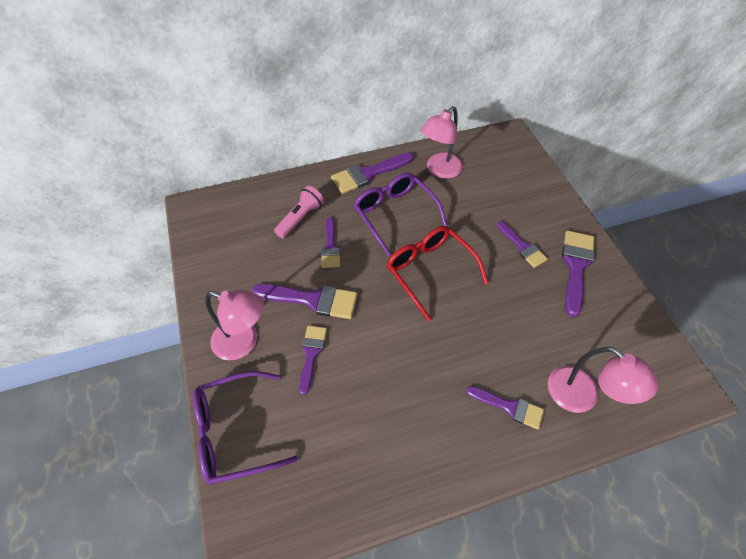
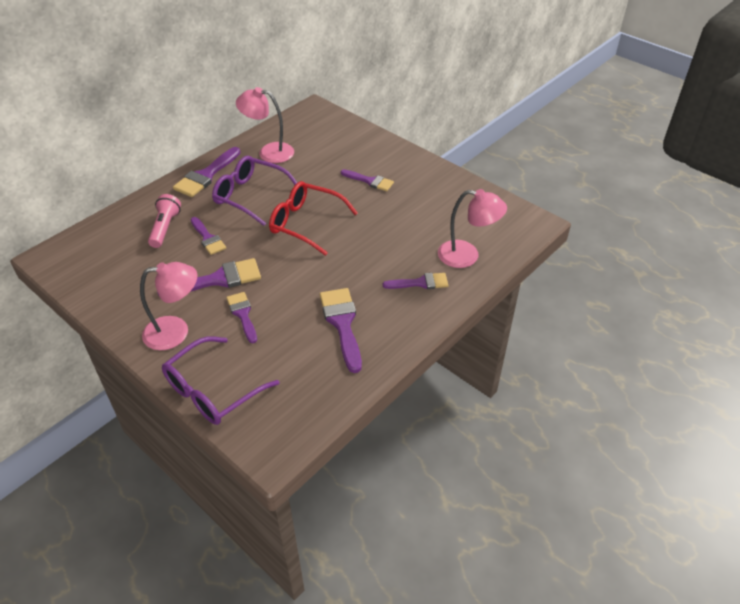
camera: 30 degrees left, 10 degrees down
pink lamp [421,106,463,179] -> pink lamp turned 90 degrees clockwise [236,87,294,163]
purple brush [562,230,595,317] -> purple brush moved to [320,288,362,373]

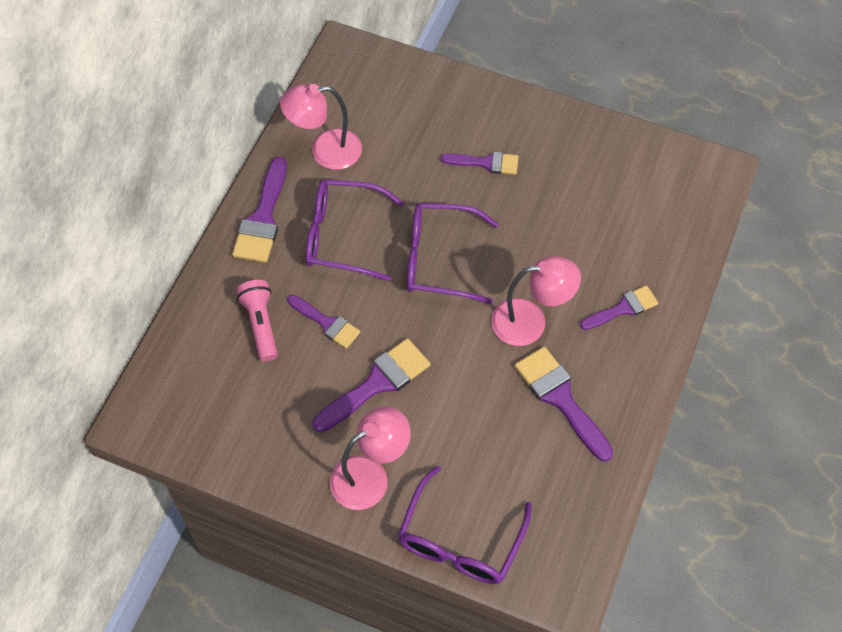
camera: 20 degrees left, 15 degrees up
purple brush [226,292,257,343] -> none
red glasses [269,181,358,256] -> purple glasses [407,203,499,304]
pink lamp [438,189,507,268] -> pink lamp moved to [491,256,581,346]

